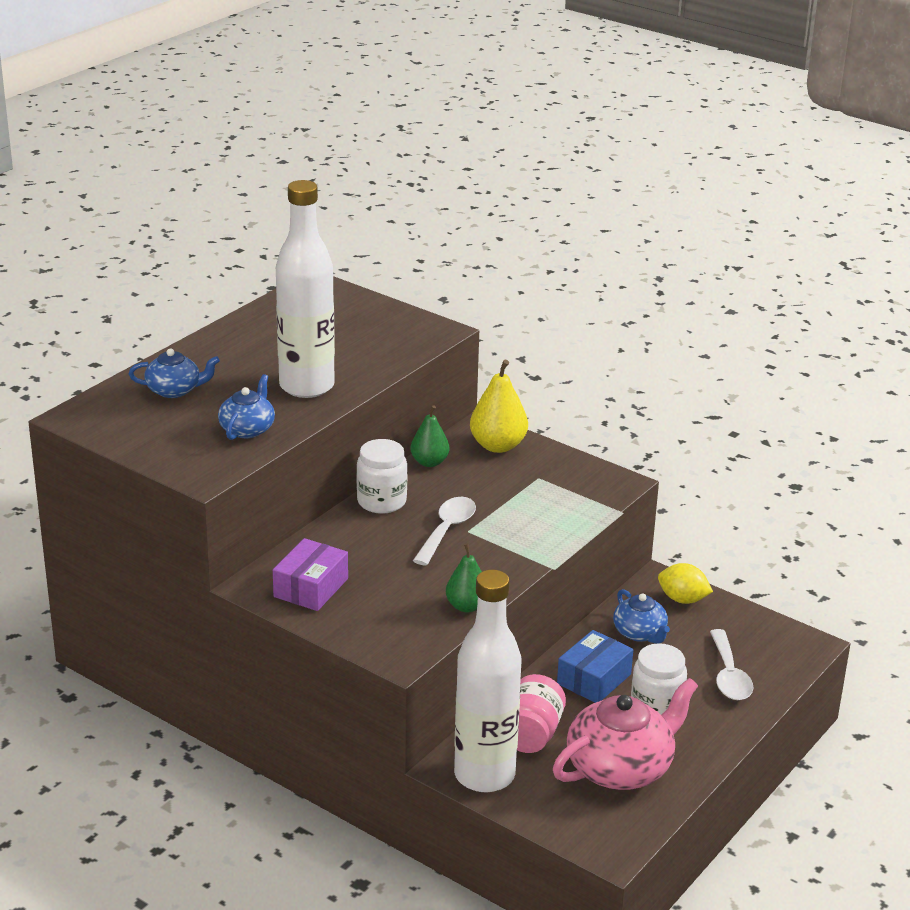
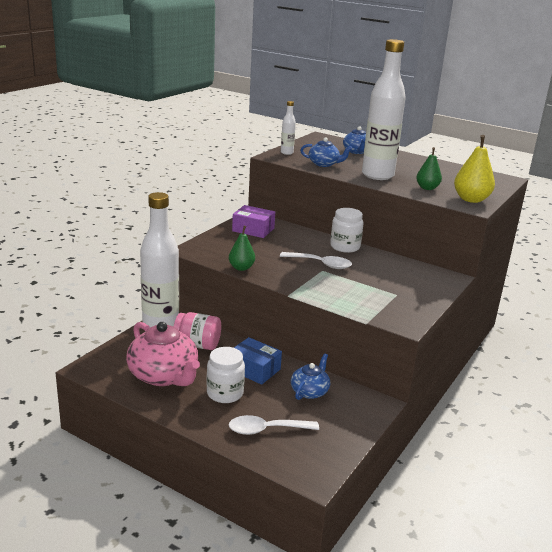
camera: 85 degrees right, 5 degrees down
green pear [411,405,449,467] -> green pear moved to [416,147,442,190]
yellow pear [470,359,528,453] -> yellow pear moved to [454,135,495,203]
blue teapot [613,589,670,644] -> blue teapot turned 150 degrees clockwise [291,353,330,400]
yellow lemon [658,563,713,604] -> none
none -> white bottle [281,101,296,155]

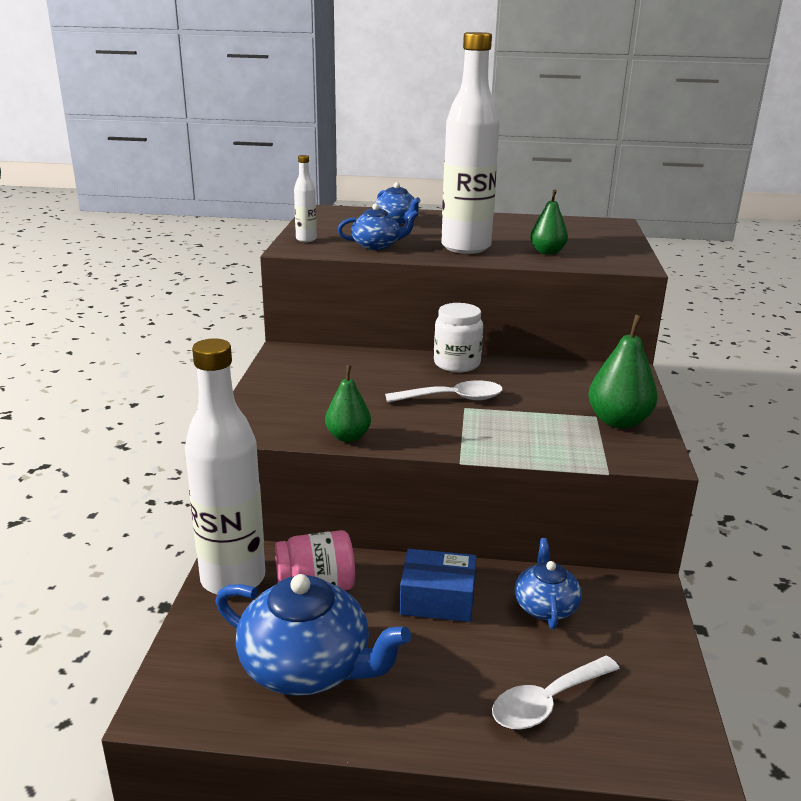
camera: 25 degrees left, 0 degrees up
pink teapot [126,322,200,386] -> blue teapot [216,574,411,696]
white jar [206,347,245,403] -> none
purple box [232,205,275,238] -> none
yellow pear [454,135,495,203] -> none
none -> green pear [588,314,658,428]

